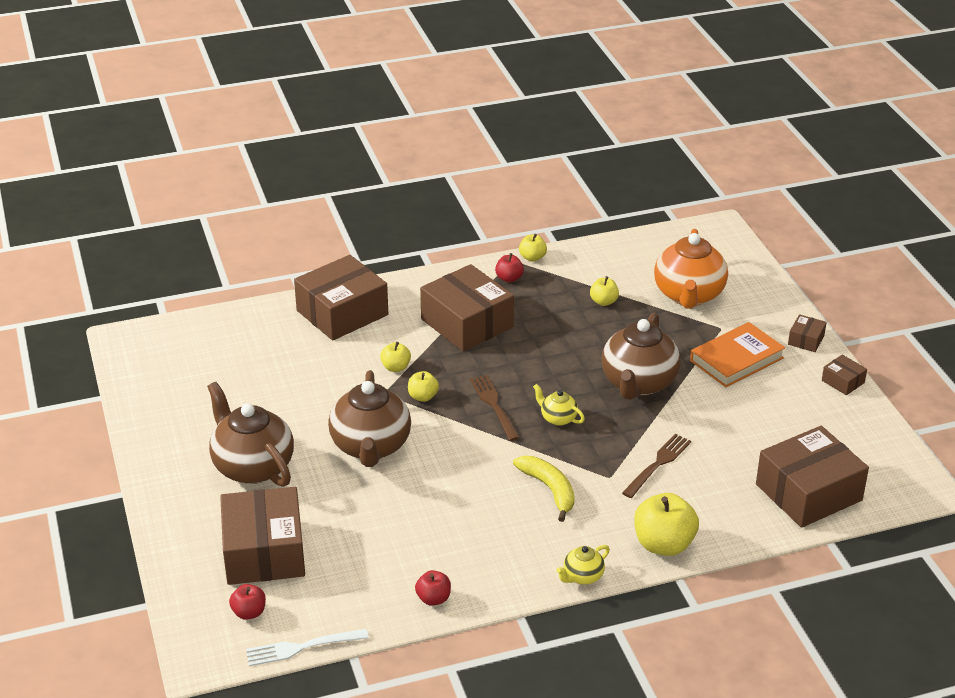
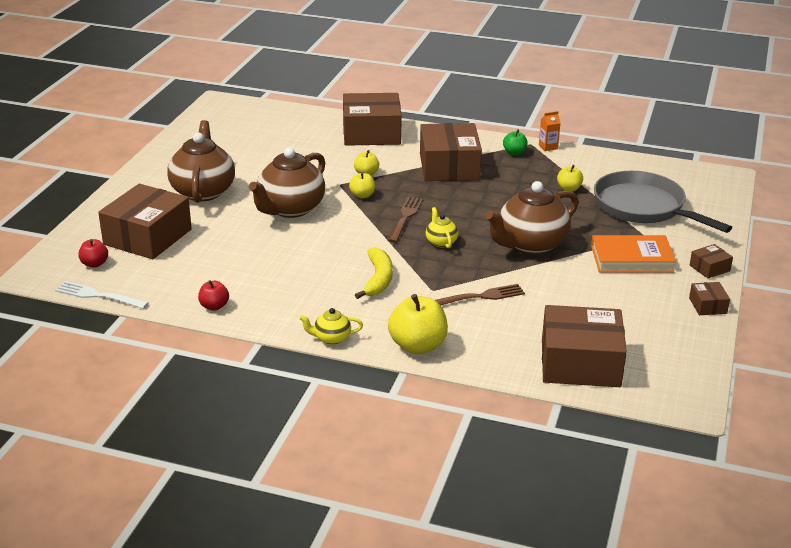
camera: 35 degrees right, 5 degrees down
red apple [495,253,524,283] -> green apple [503,129,528,155]
yellow apple [519,234,547,262] -> orange carton [539,111,560,151]
orange teapot [654,229,728,309] -> grey pan [594,171,732,233]

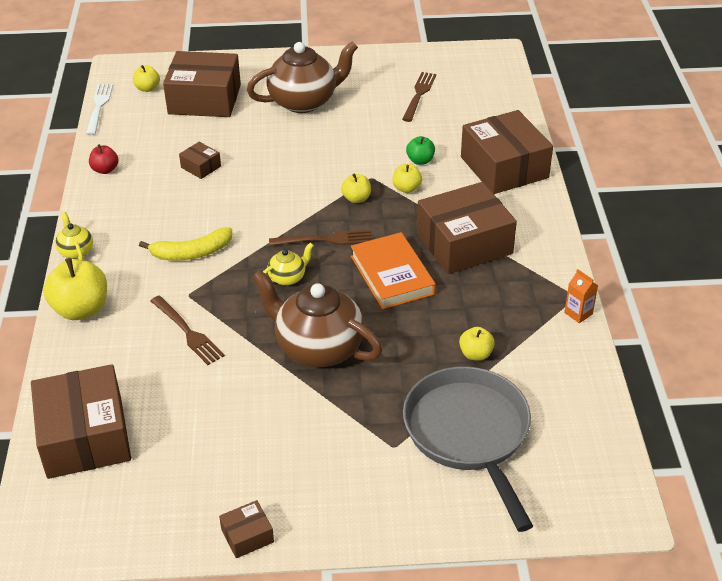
camera: 70 degrees right, 10 degrees up
red apple [78,239,108,268] -> yellow apple [133,65,160,92]
brown teapot [249,147,325,218] -> none
green apple [503,129,528,155] -> green apple moved to [406,136,435,165]
orange book [591,235,676,272] -> orange book moved to [351,232,436,310]
grey pan [594,171,732,233] -> grey pan turned 45 degrees counterclockwise [403,366,533,532]
brown box [690,244,733,278] -> brown box moved to [179,142,221,179]
none -> brown fork [402,72,436,122]

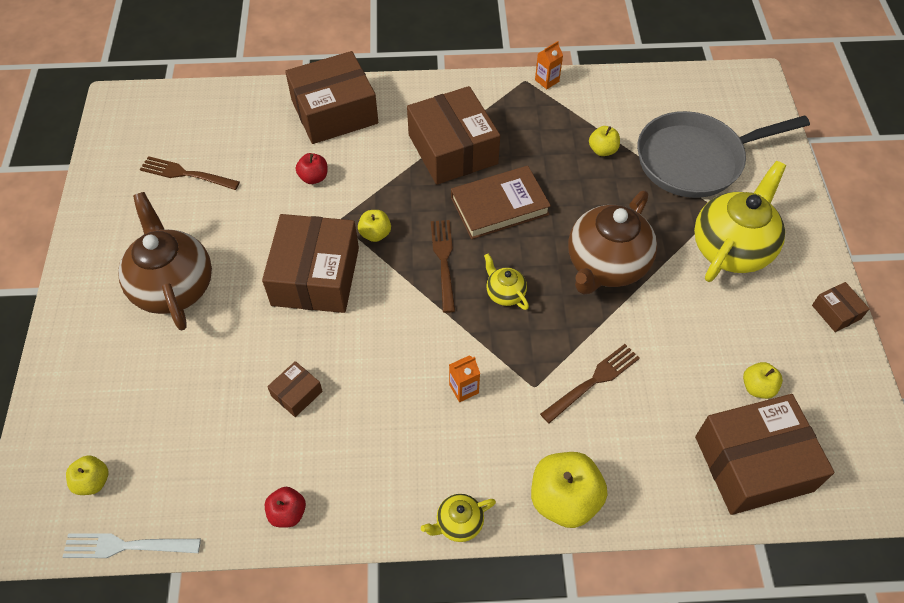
camera: 90 degrees left, 15 degrees up
yellow banana [139,227,232,261] -> orange carton [449,355,480,402]
brown box [163,51,241,117] -> brown box moved to [262,214,359,313]
orange book [351,232,436,310] -> brown book [451,166,551,239]
yellow apple [392,164,422,193] -> yellow apple moved to [743,362,783,399]
green apple [406,136,435,165] -> red apple [296,153,327,184]
none -> yellow teapot [694,161,786,282]

